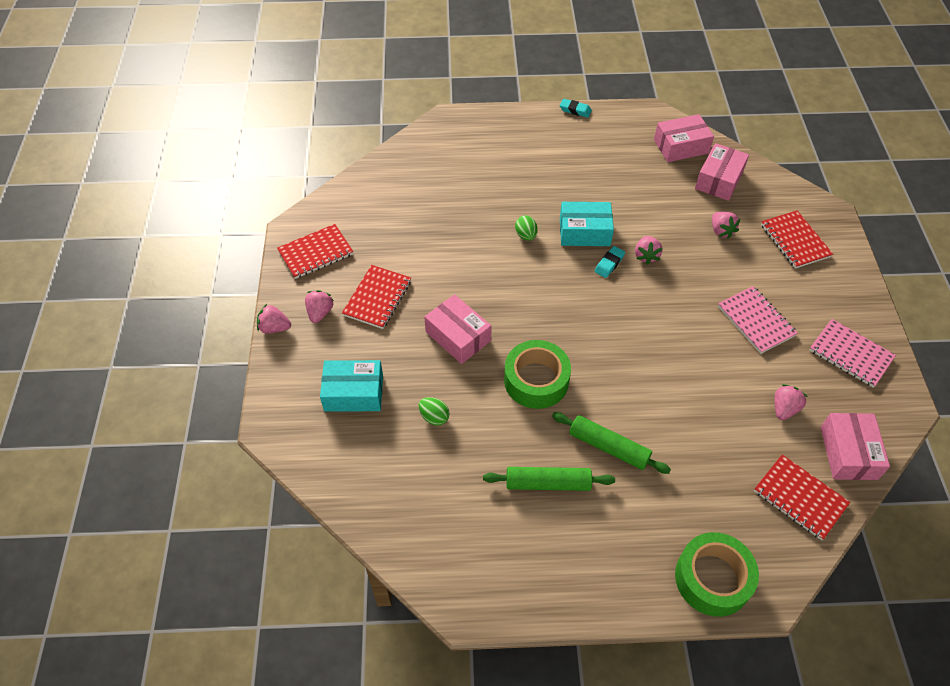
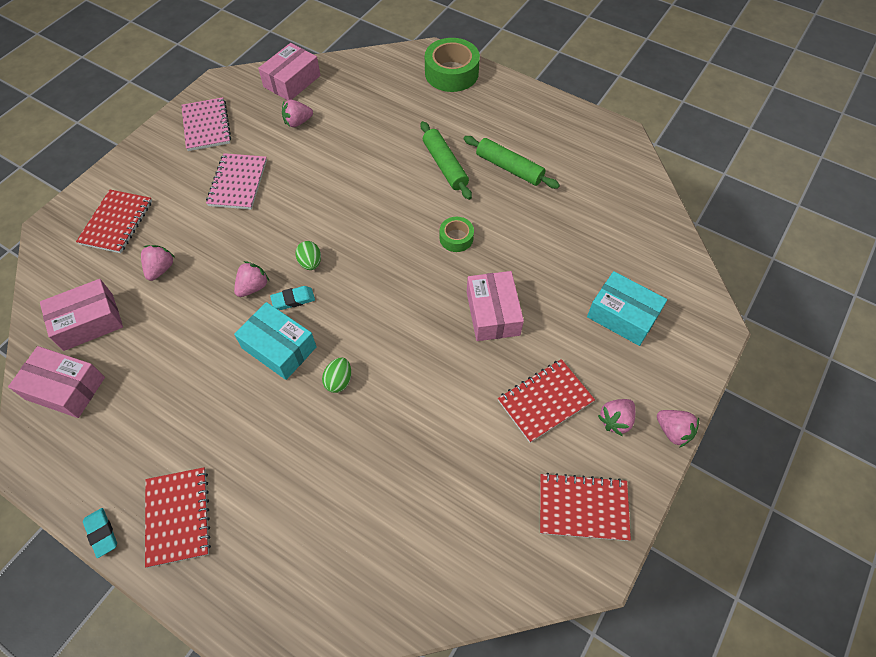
camera: 145 degrees left, 5 degrees up
green egg [418,397,450,426] -> green egg moved to [295,241,321,270]
green tape [504,340,571,409] -> green tape [440,217,474,252], size x0.53
red notebook [754,455,850,540] -> red notebook moved to [145,467,211,568]

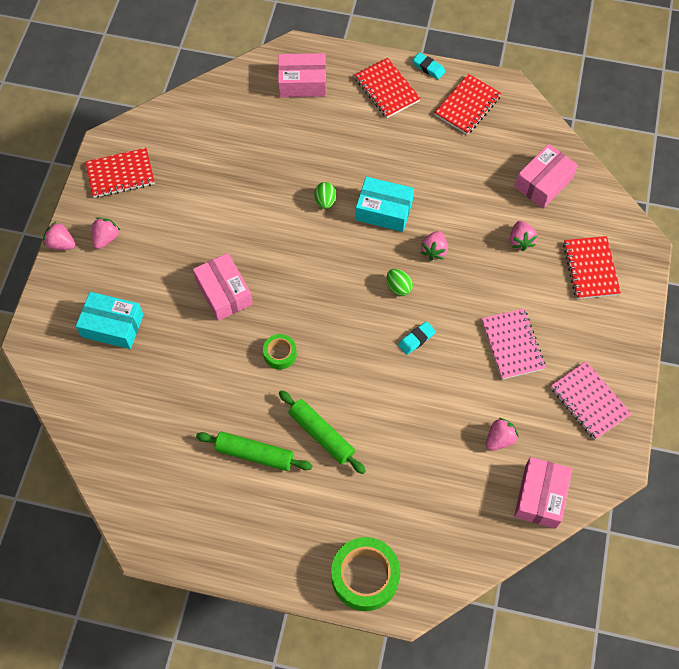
camera: 160 degrees right, 5 degrees up
pink box [8,346,105,418] -> pink box moved to [278,53,326,97]
turquoise eraser [270,286,315,310] -> turquoise eraser moved to [398,321,436,355]
red notebook [498,359,595,443] -> red notebook moved to [434,74,502,135]

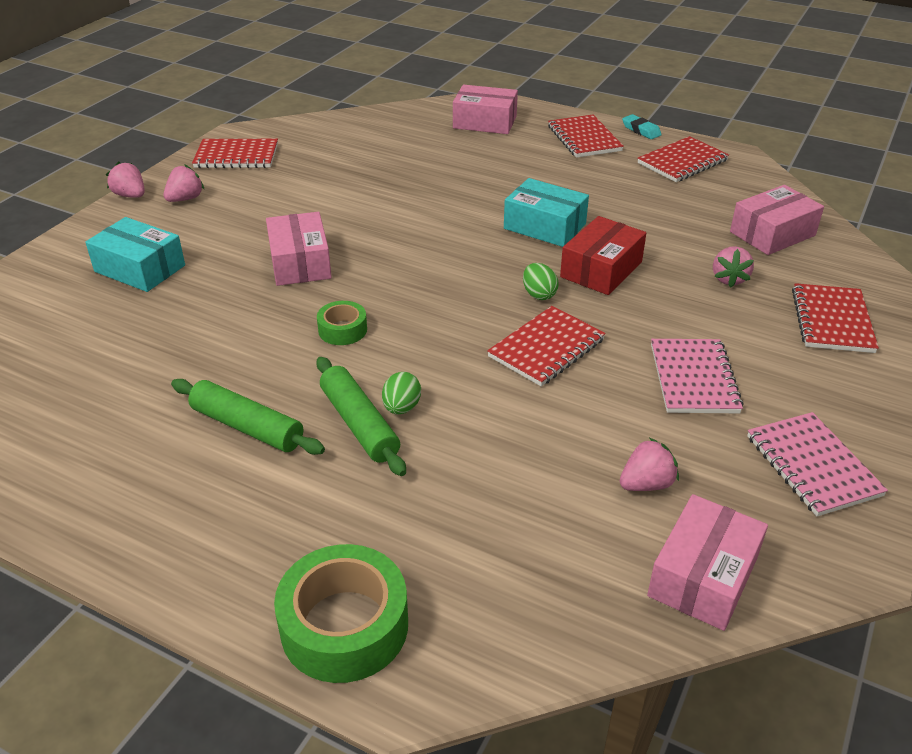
camera: 15 degrees right, 25 degrees down
green egg [314,182,336,209] -> green egg moved to [382,372,421,414]
turquoise eraser [398,321,436,355] -> red notebook [487,306,606,386]
pink strawberry [420,231,448,261] -> red box [560,216,646,295]

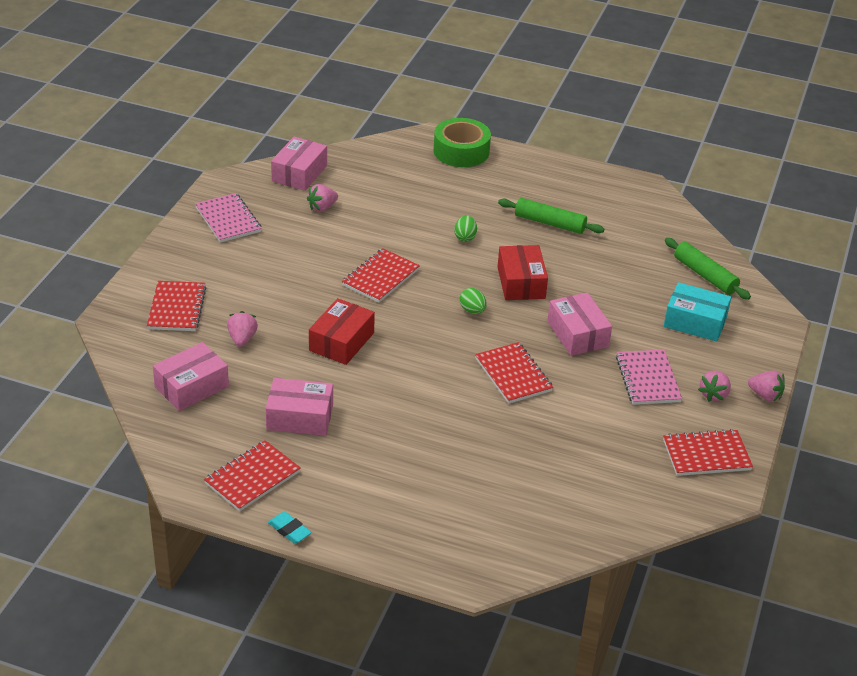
camera: 170 degrees right, 0 degrees up
green rolling pin [316,357,406,476] -> green rolling pin moved to [665,238,751,300]
green tape [317,301,367,345] -> red box [498,245,548,300]
pink box [453,85,518,134] -> pink box moved to [266,378,333,436]
turquoise box [504,178,589,247] -> none
green egg [523,263,558,300] -> green egg moved to [460,288,487,314]
red notebook [548,115,624,158] -> red notebook moved to [475,342,553,404]
pink notebook [651,339,744,413] -> pink notebook moved to [616,350,682,405]

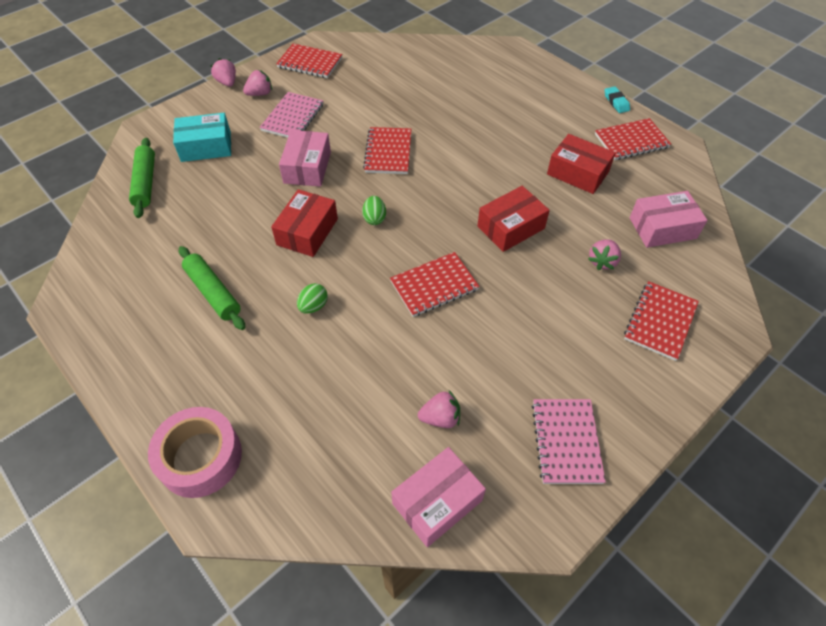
camera: 150 degrees left, 15 degrees up
pink box [266,378,333,436] -> red box [547,134,616,194]
green tape [433,118,491,167] -> pink tape [148,407,242,498]
turquoise box [664,282,731,341] -> turquoise box turned 60 degrees counterclockwise [173,113,231,162]

